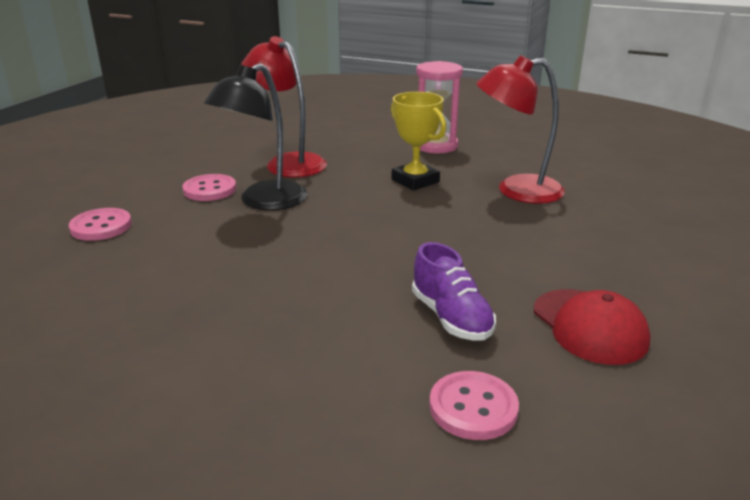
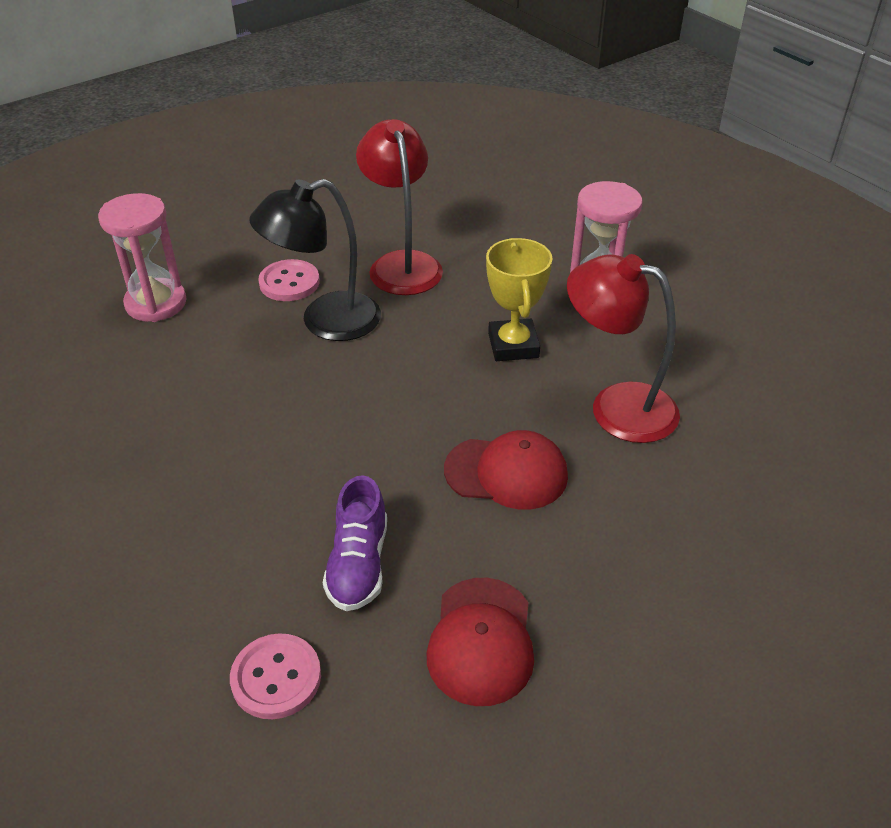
camera: 30 degrees right, 15 degrees up
pink button [69,208,132,241] -> pink hourglass [98,193,187,322]
none -> red cap [444,430,568,510]

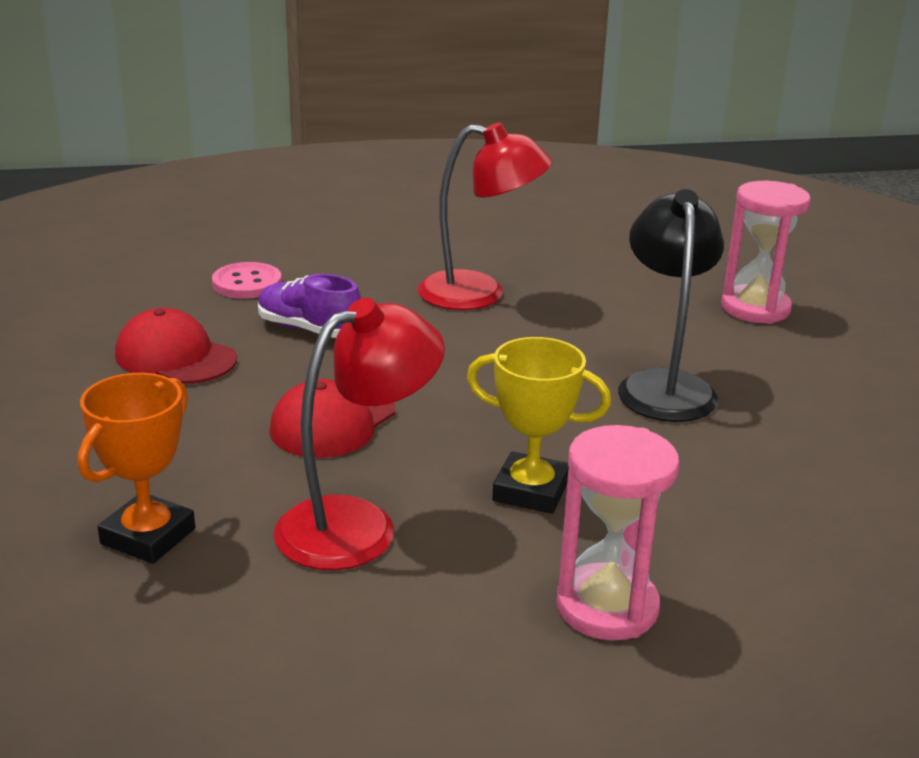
camera: 115 degrees right, 15 degrees down
pink button [258,259,320,301] -> none
red lamp [356,119,443,295] -> red lamp moved to [417,122,552,310]
none -> orange trophy [78,373,195,564]

